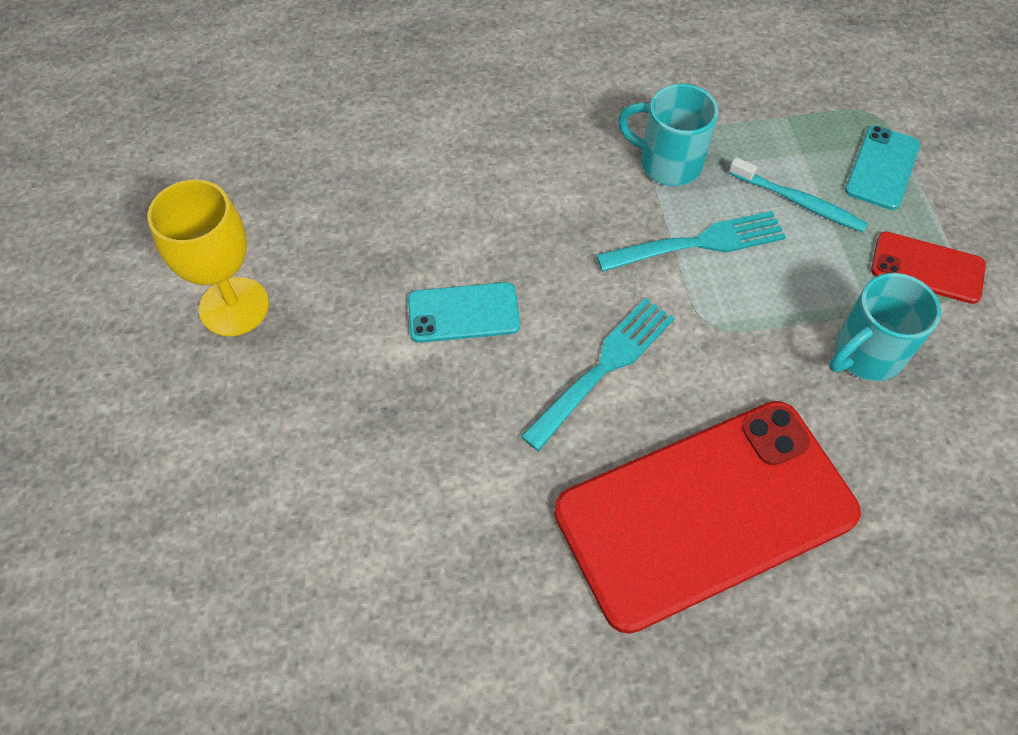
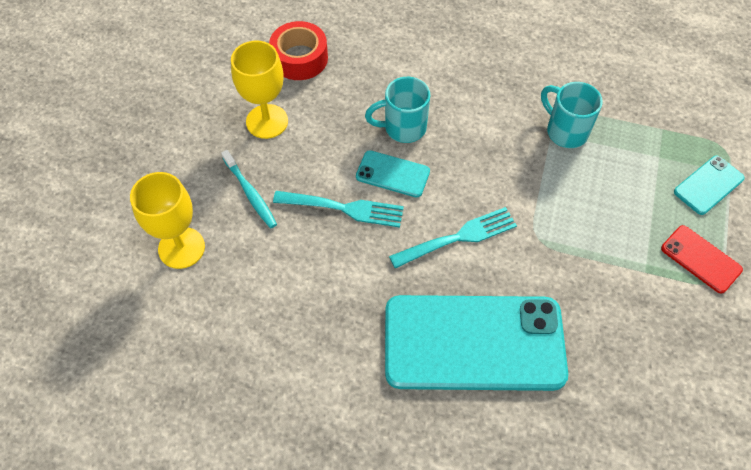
camera: 25 degrees right, 0 degrees up
red phone [554,401,861,634] -> turquoise phone [385,295,568,391]
turquoise fork [596,211,786,272] -> turquoise fork moved to [273,191,404,227]
turquoise toothbrush [729,157,868,232] -> turquoise toothbrush moved to [221,150,277,228]
turquoise mug [829,273,941,381] -> turquoise mug moved to [365,77,430,143]
none -> yellow goblet [130,172,205,269]
none -> red tape [269,21,328,80]

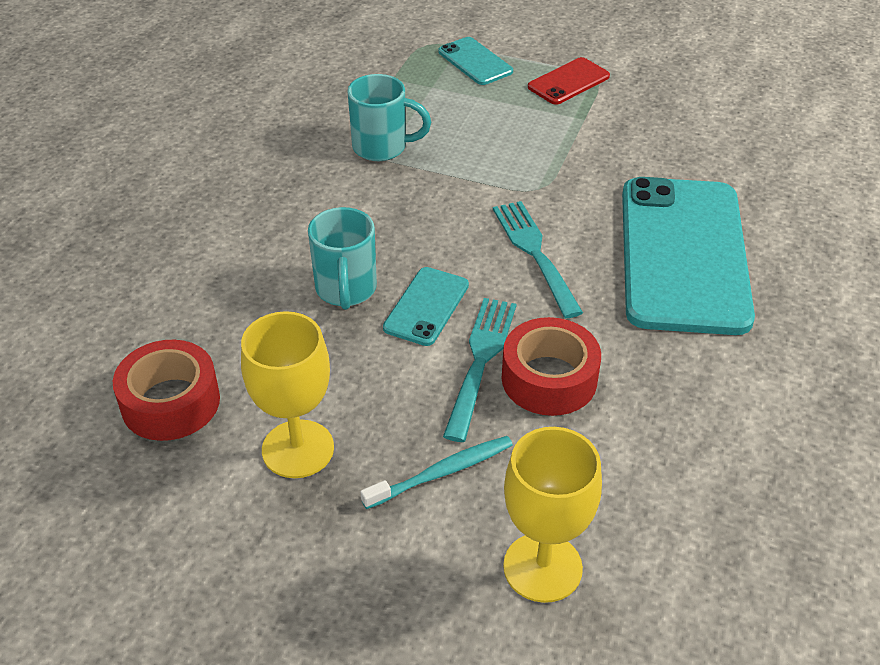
camera: 85 degrees left, 15 degrees down
turquoise mug [541,82,603,148] -> turquoise mug turned 135 degrees counterclockwise [347,74,431,161]
none -> red tape [502,317,601,416]

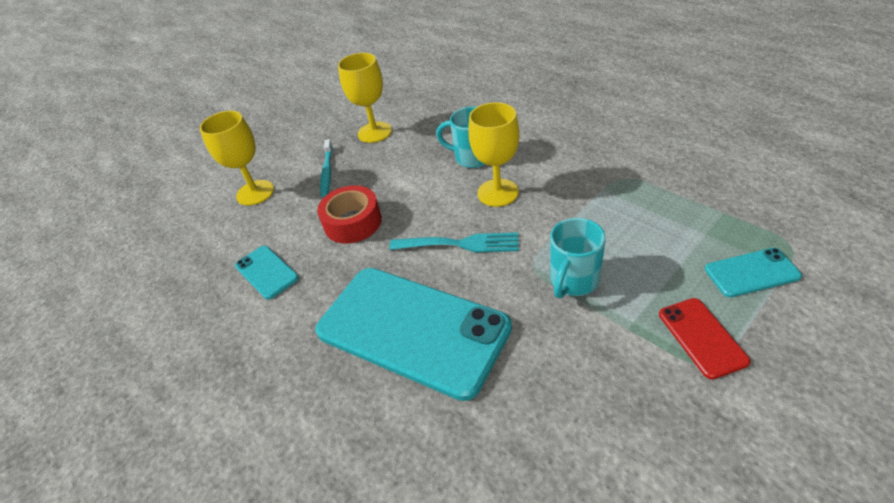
camera: 120 degrees right, 0 degrees up
red tape [113,340,220,441] -> none
turquoise mug [347,74,431,161] -> turquoise mug moved to [550,218,606,298]
turquoise phone [383,267,469,346] -> turquoise phone moved to [235,246,299,300]
turquoise fork [443,298,517,442] -> none
none -> yellow goblet [468,102,519,207]

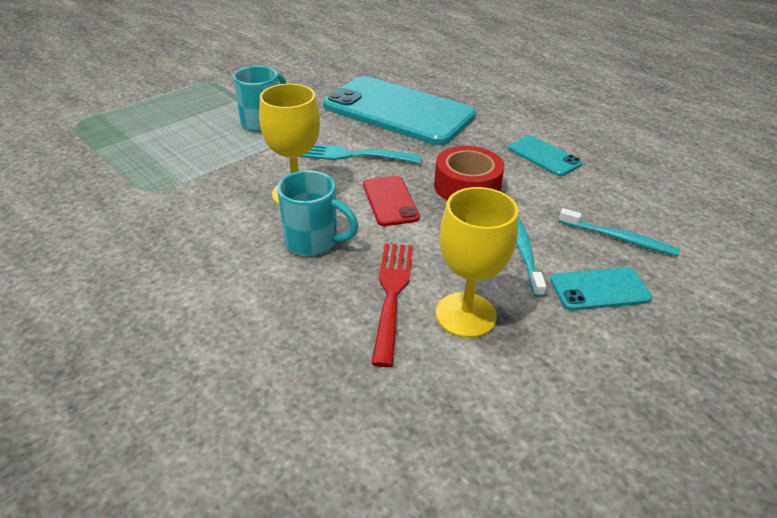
camera: 175 degrees right, 5 degrees down
yellow goblet [200,111,274,206] -> turquoise toothbrush [559,208,680,256]
red phone [659,298,751,379] -> red phone moved to [363,176,420,226]
turquoise phone [705,248,802,297] -> turquoise phone moved to [550,267,652,311]
none -> red fork [371,243,413,367]

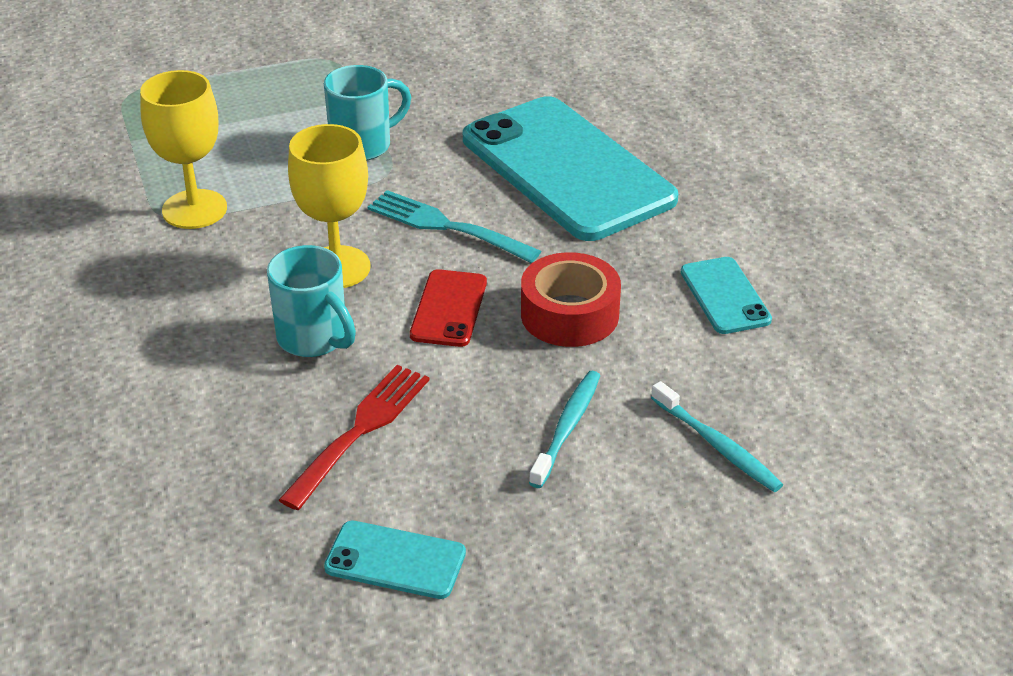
camera: 25 degrees right, 0 degrees up
yellow goblet [436,187,518,338] -> yellow goblet moved to [140,70,227,229]
turquoise phone [550,267,652,311] -> turquoise phone moved to [324,521,466,599]

